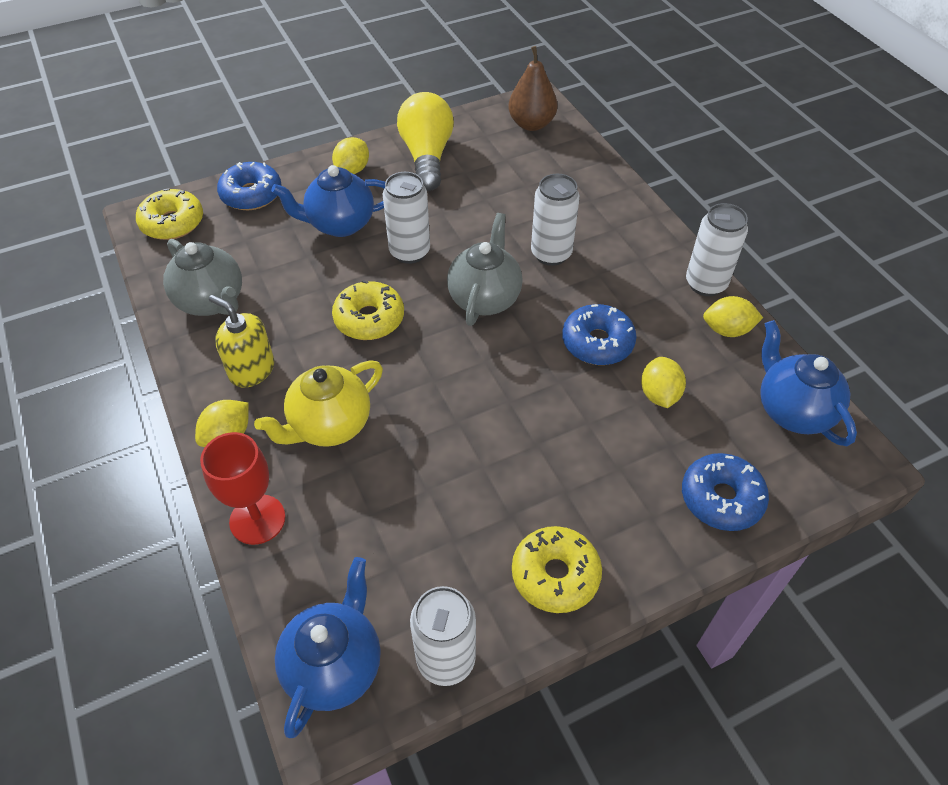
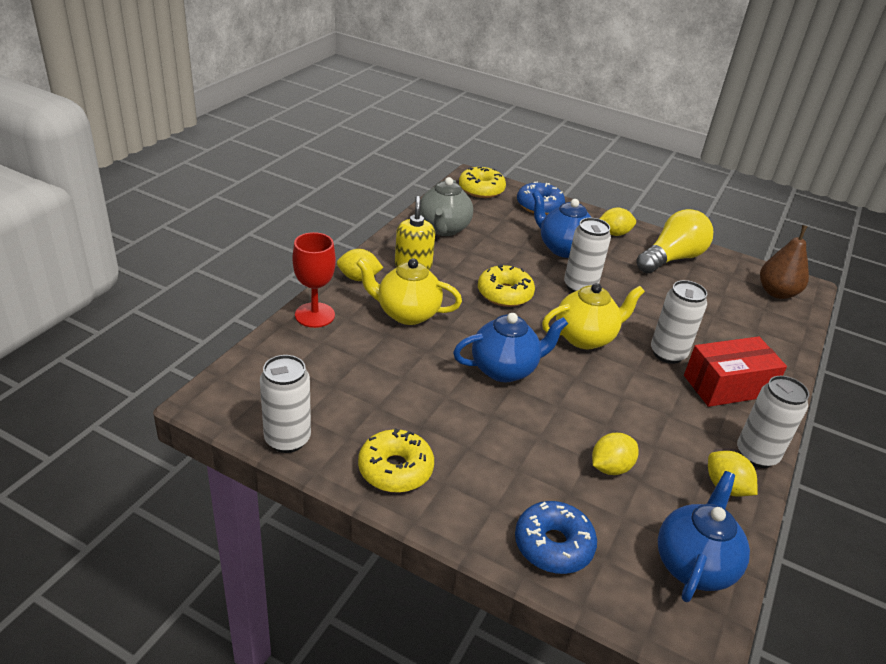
camera: 50 degrees right, 15 degrees down
blue teapot [275,557,381,738] -> blue teapot moved to [453,313,568,382]
grey teapot [447,213,523,326] -> yellow teapot [542,283,645,349]
blue donut [562,304,637,365] -> none
none -> red box [684,336,787,407]

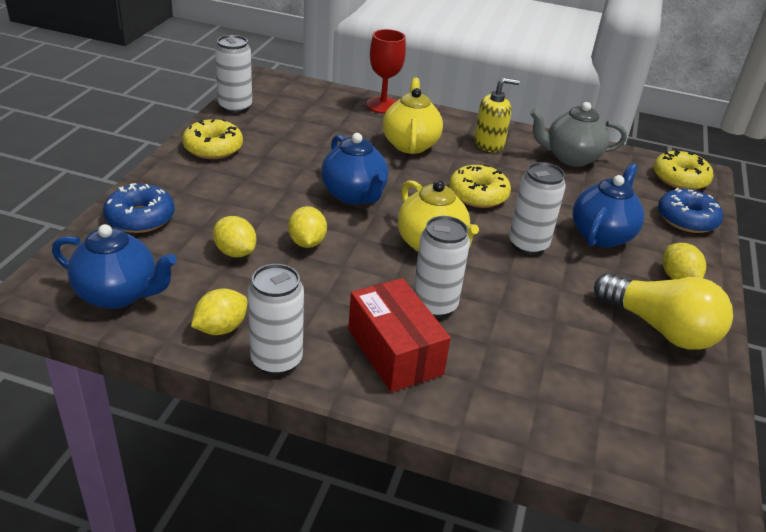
camera: 80 degrees right, 0 degrees up
yellow lemon [337,249,383,281] -> yellow lemon moved to [288,206,327,248]
brown pear [760,225,809,299] -> none

